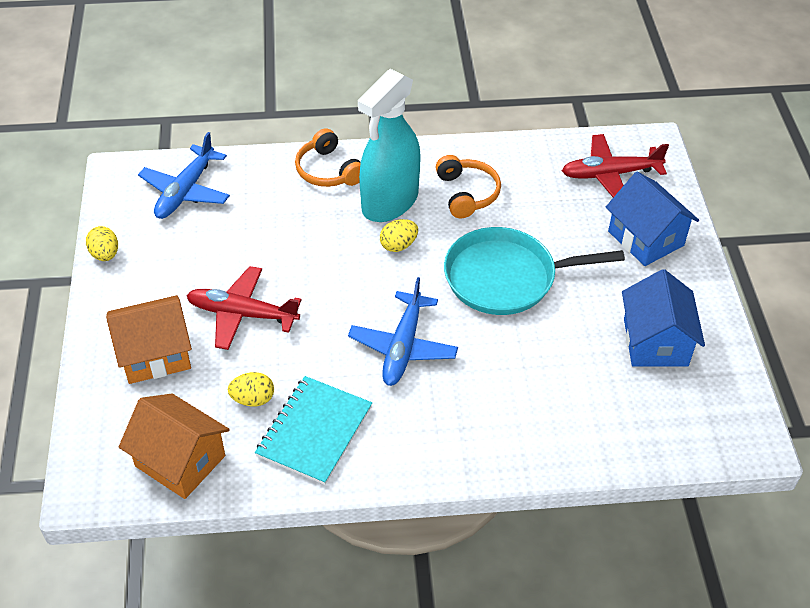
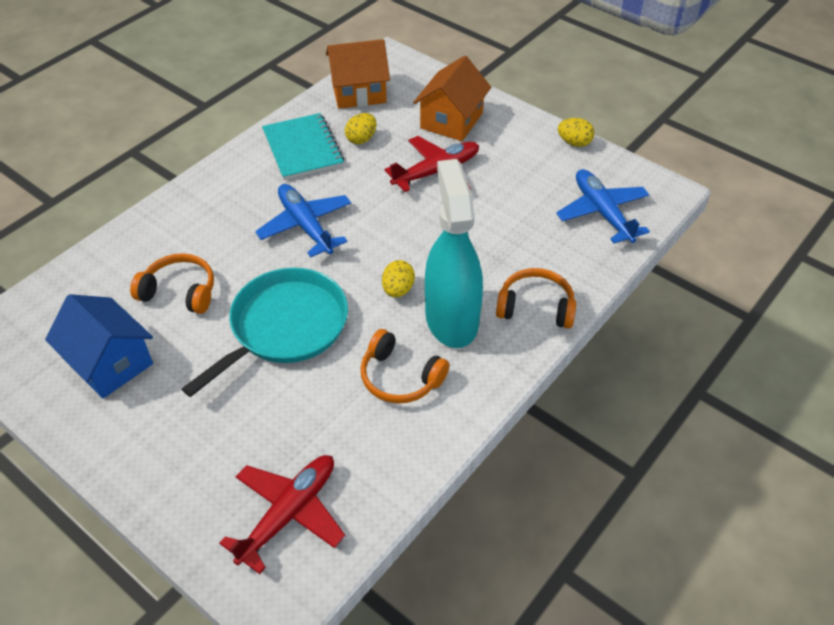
camera: 135 degrees right, 0 degrees up
blue house [606,172,699,266] -> none
none -> orange headphones [130,253,214,314]

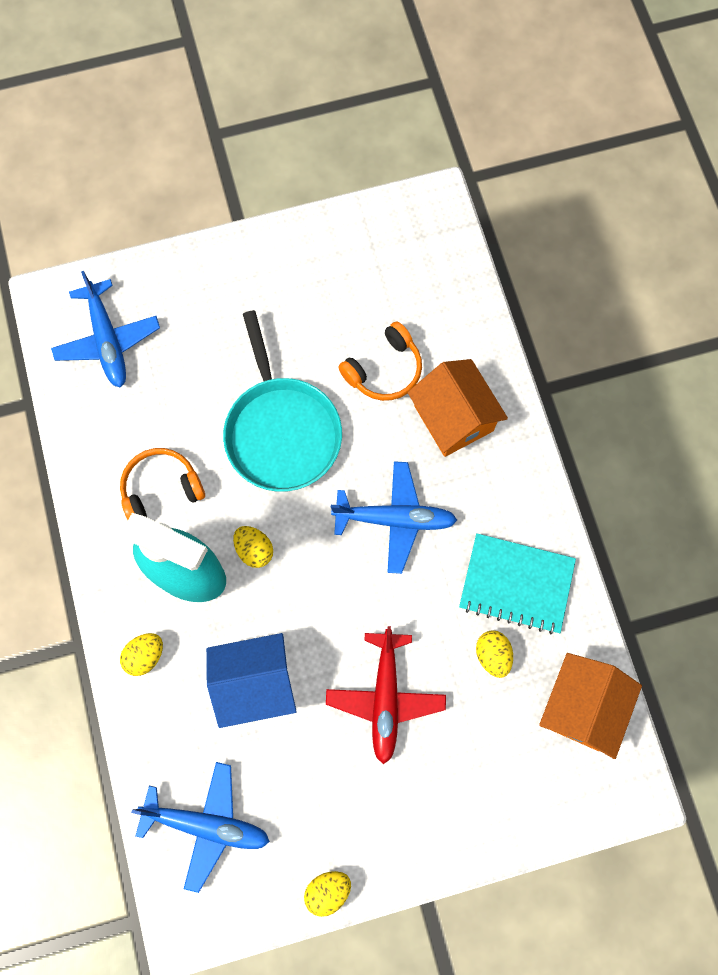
camera: 125 degrees right, 25 degrees up
blue house [45,294,153,399] -> blue house moved to [206,633,297,728]
red plane [219,455,345,574] -> blue plane [51,271,160,388]
orange house [413,56,491,141] -> orange house moved to [408,359,508,457]
orange headphones [496,268,576,328] -> yellow egg [120,633,163,676]

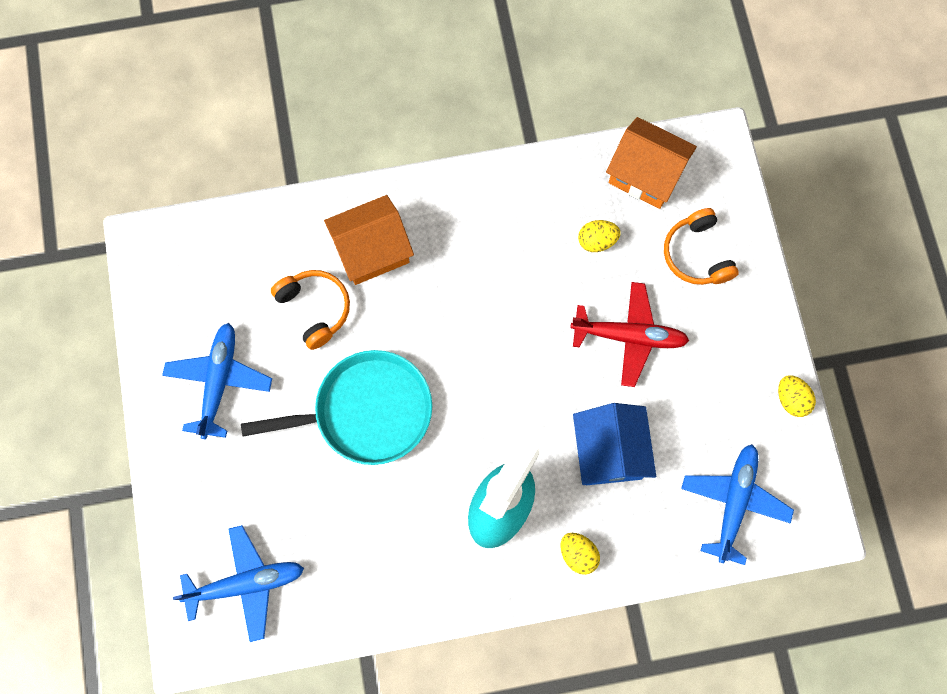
camera: 85 degrees left, 0 degrees up
orange headphones [120,448,205,520] -> orange headphones moved to [664,208,739,285]
yellow egg [233,526,273,568] -> none
blue plane [331,461,457,574] -> blue plane moved to [162,323,272,439]
turquoise notebook [459,533,576,634] -> none

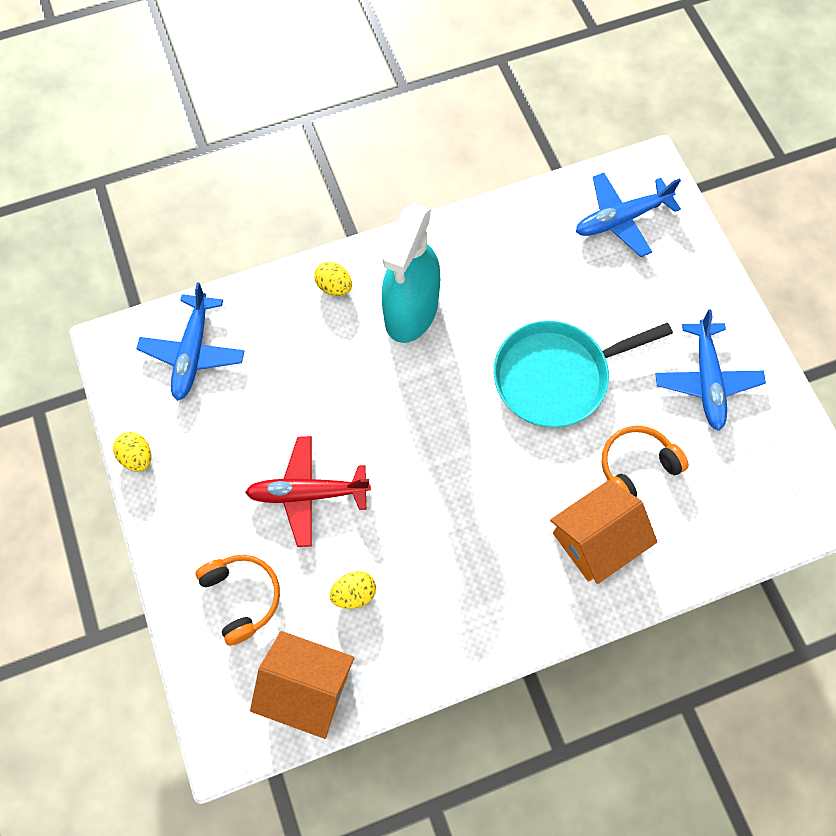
camera: 170 degrees right, 5 degrees down
orange headphones [271,270,350,350] -> orange headphones turned 105 degrees clockwise [601,425,689,497]
blue house [573,403,656,485] -> none

